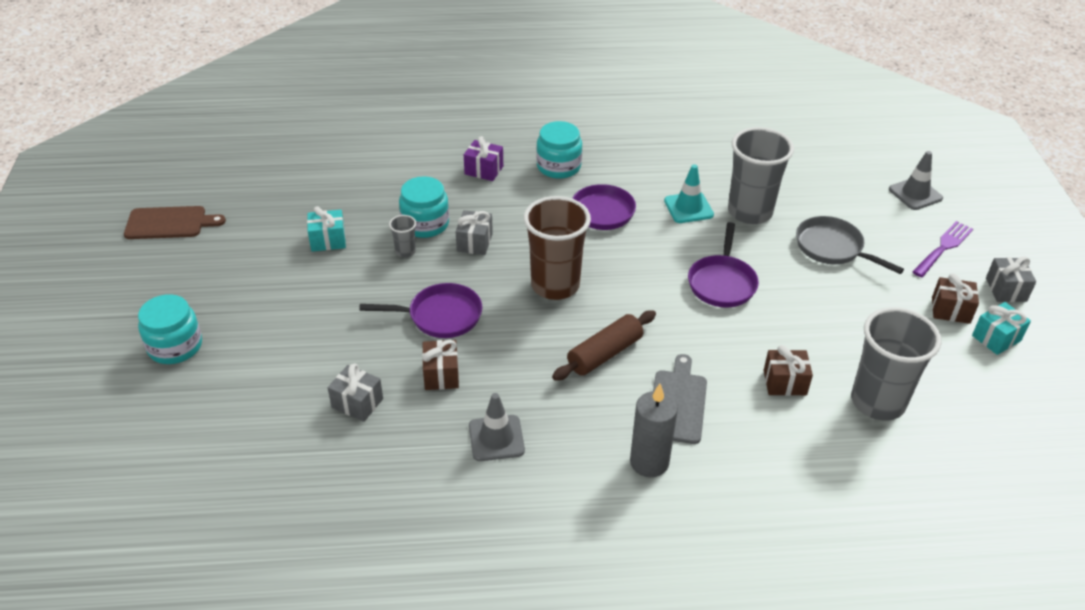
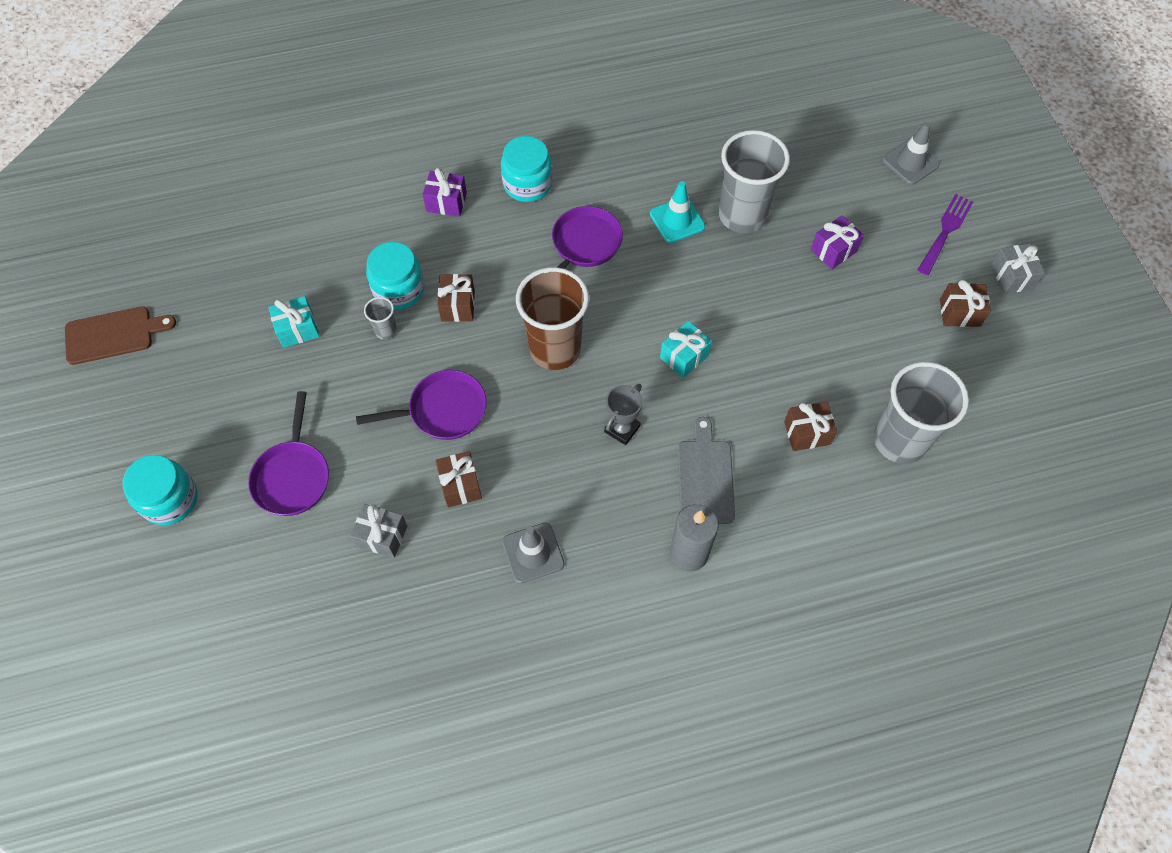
camera: 10 degrees left, 20 degrees up
grey gift [456,210,493,255] -> brown gift [437,274,475,322]
brown rolling pin [552,310,656,381] -> grey trophy [604,384,642,445]
purple pan [688,222,759,307] -> purple pan moved to [248,391,329,516]
grey pan [796,216,904,274] -> purple gift [811,215,864,269]
turquoise gift [972,302,1031,355] -> turquoise gift moved to [660,321,712,378]

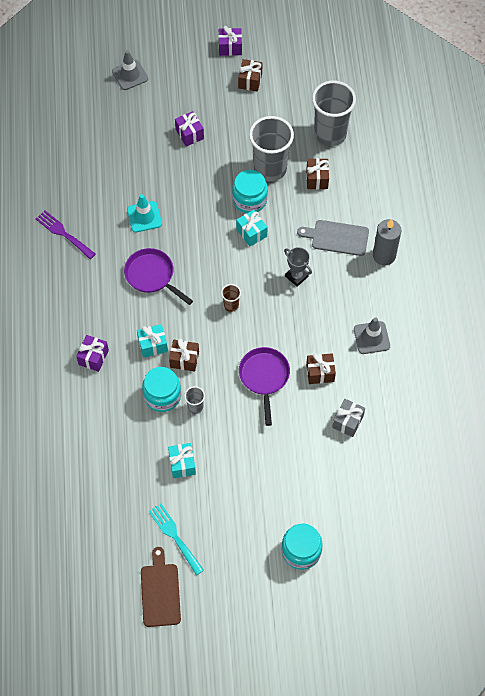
camera: 80 degrees left, 0 degrees up
purple pan [248,391,329,516] -> none
turquoise jar [501,136,553,202] -> turquoise jar moved to [232,170,268,213]
brown cup [516,267,589,370] -> brown cup [221,284,241,312], size x0.43
grey cup [719,130,790,233] -> grey cup moved to [249,116,294,182]
purple fork [917,194,973,275] -> purple fork moved to [36,211,96,259]
grey gift [991,243,1045,294] -> purple gift [218,26,242,56]
none -> turquoise gift [137,324,168,358]
none -> turquoise fork [149,503,204,575]

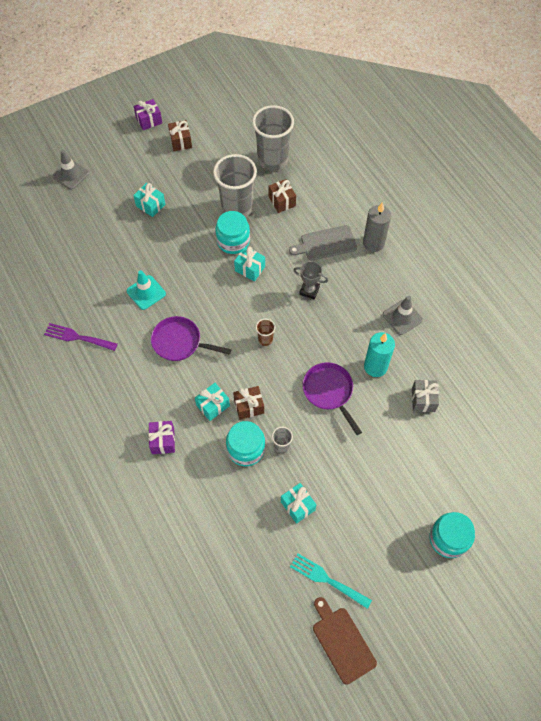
camera: 25 degrees left, 0 degrees up
purple gift [175,111,204,147] -> turquoise gift [133,183,166,217]
brown gift [306,353,336,384] -> turquoise candle [364,332,395,377]

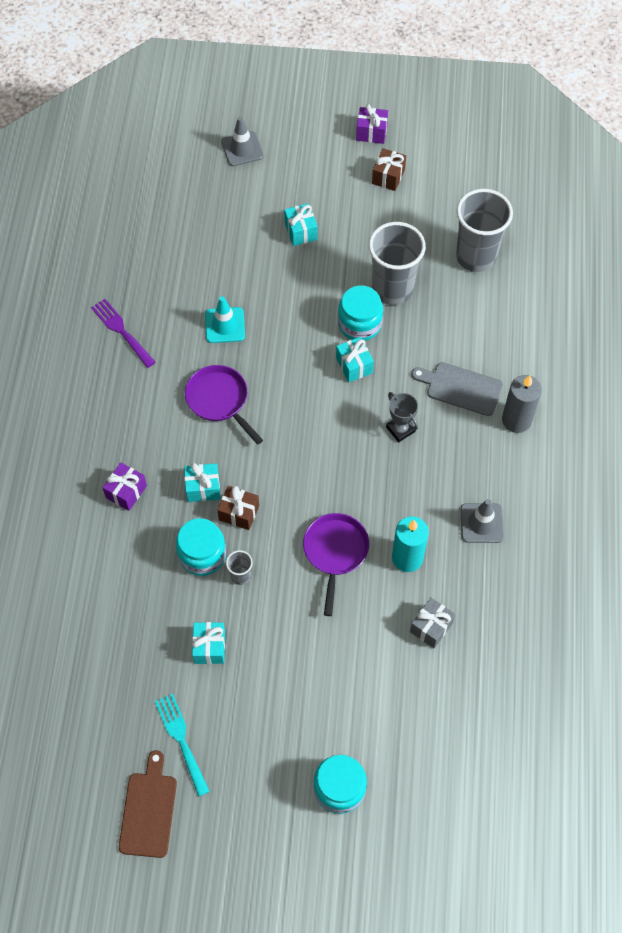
camera: 35 degrees right, 0 degrees up
brown cup [256,319,275,346] -> none
brown gift [269,179,296,213] -> none

